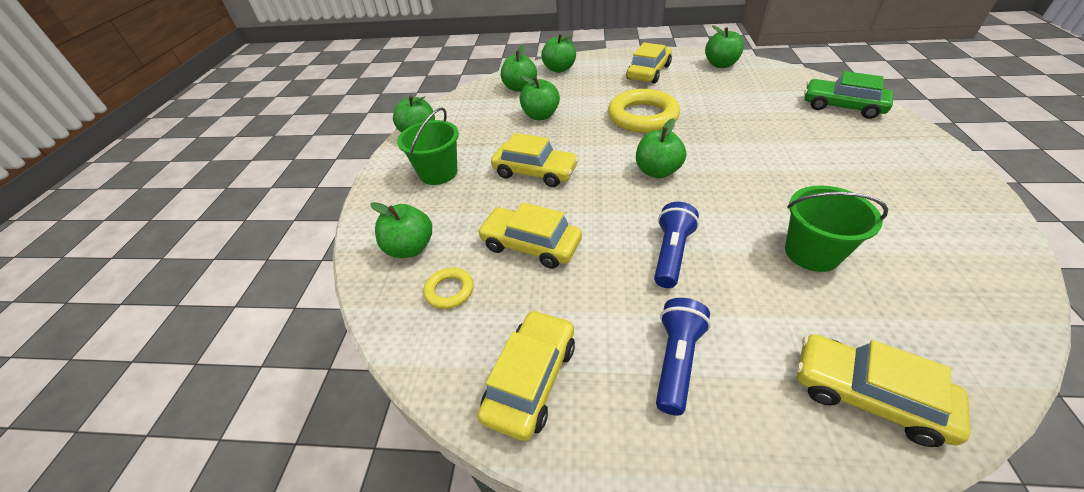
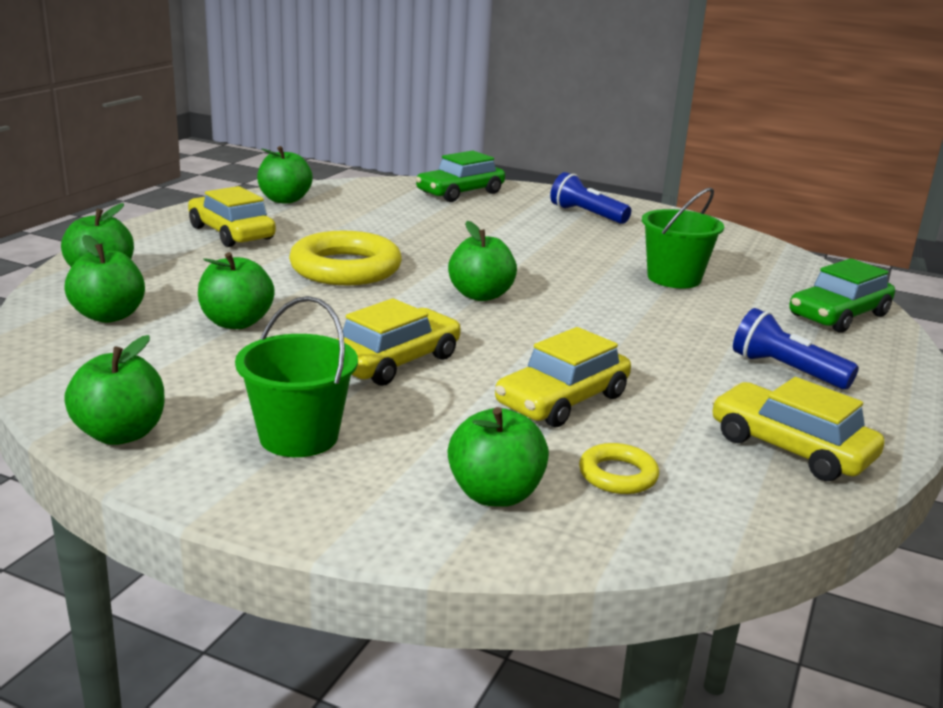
camera: 75 degrees left, 20 degrees down
blue flashlight [654,202,699,288] -> blue flashlight moved to [550,172,631,224]
yellow car [797,334,971,447] -> green car [789,258,895,333]

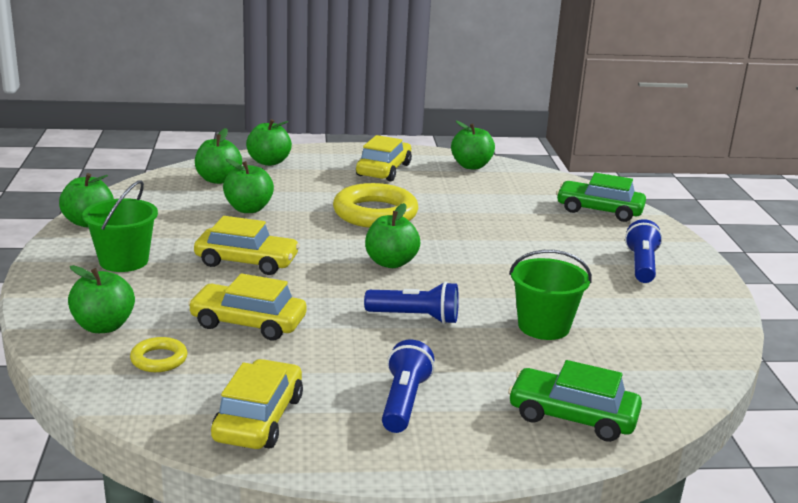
camera: 60 degrees right, 0 degrees up
none -> blue flashlight [364,281,459,324]

